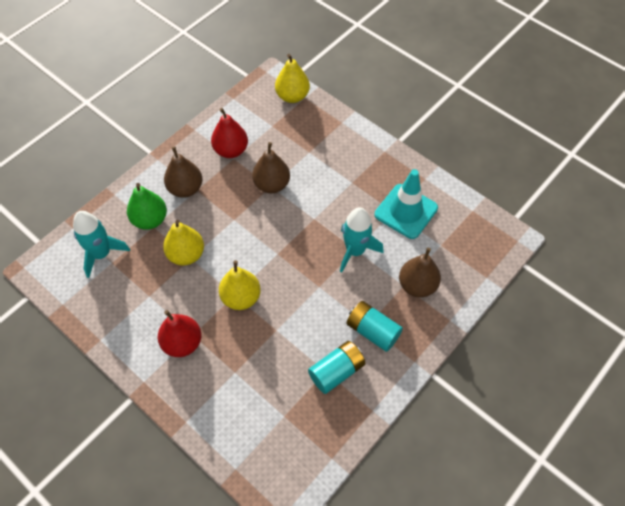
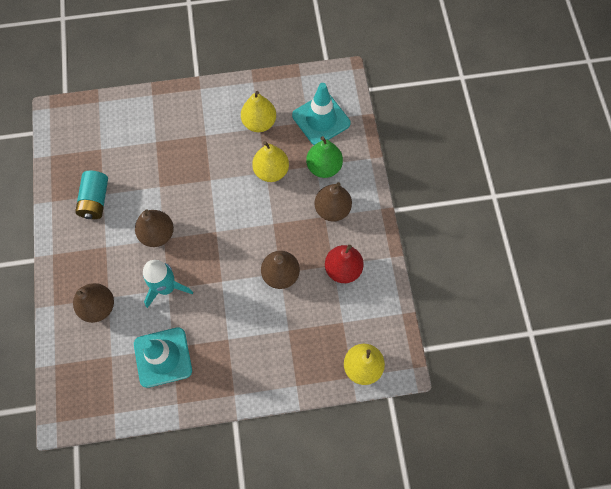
camera: 130 degrees right, 10 degrees up
turquoise rocket [73,211,130,278] -> turquoise traffic cone [292,83,351,145]
red pear [158,310,201,357] -> none
yellow pear [219,260,261,310] -> yellow pear moved to [241,91,276,132]
turquoise battery [346,301,403,352] -> none
none -> brown pear [135,210,174,247]

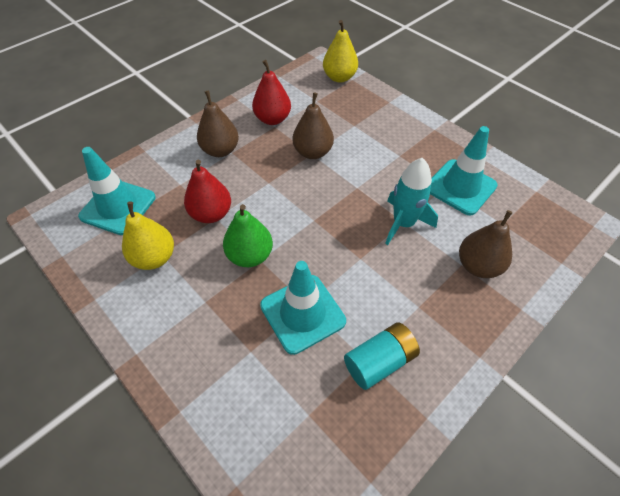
camera: 125 degrees left, 15 degrees down
brown pear [135,210,174,247] -> none
yellow pear [252,141,289,182] -> red pear [184,160,231,223]
green pear [306,136,343,178] -> green pear moved to [223,204,273,267]
none -> turquoise traffic cone [260,261,346,355]

